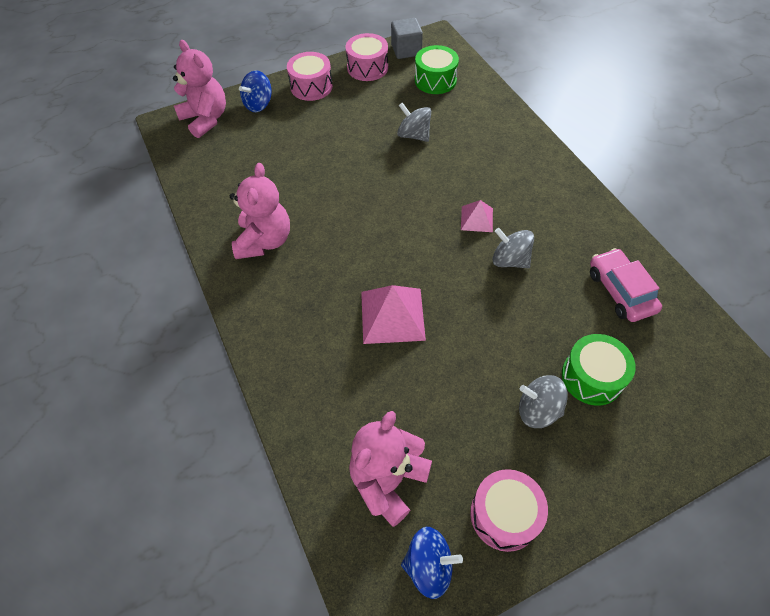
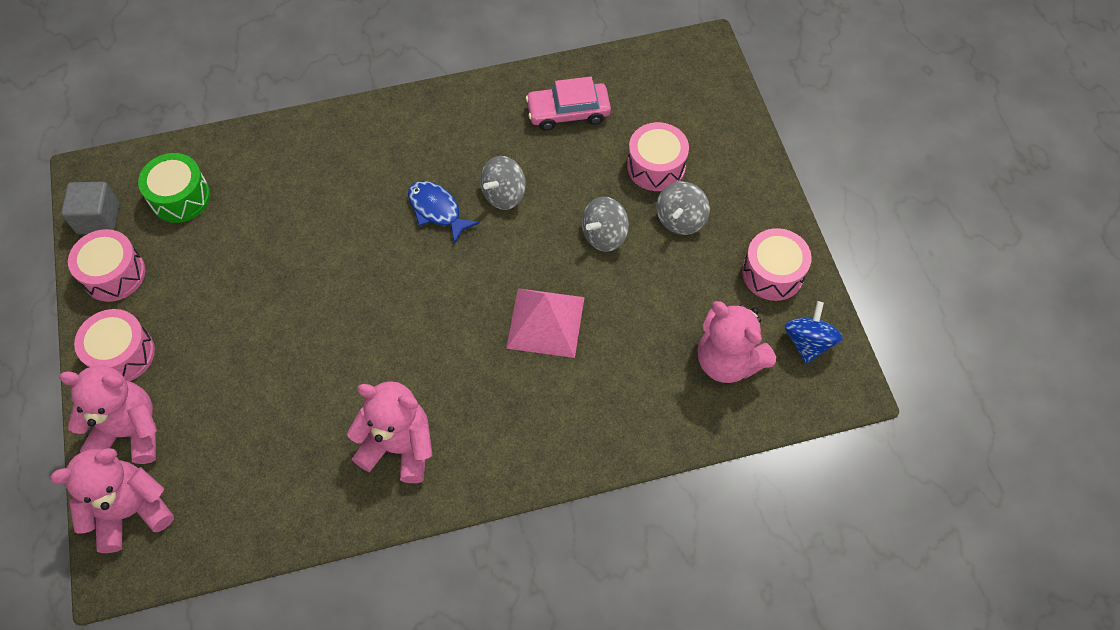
camera: 80 degrees left, 5 degrees up
blue spinning top [239,71,272,112] -> pink teddy bear [59,365,157,464]
grey spinning top [397,102,431,142] -> grey spinning top moved to [582,197,629,252]
pink pyramid [461,200,493,232] -> blue fish [408,181,480,244]
green drum [562,334,636,406] -> pink drum [627,122,689,191]

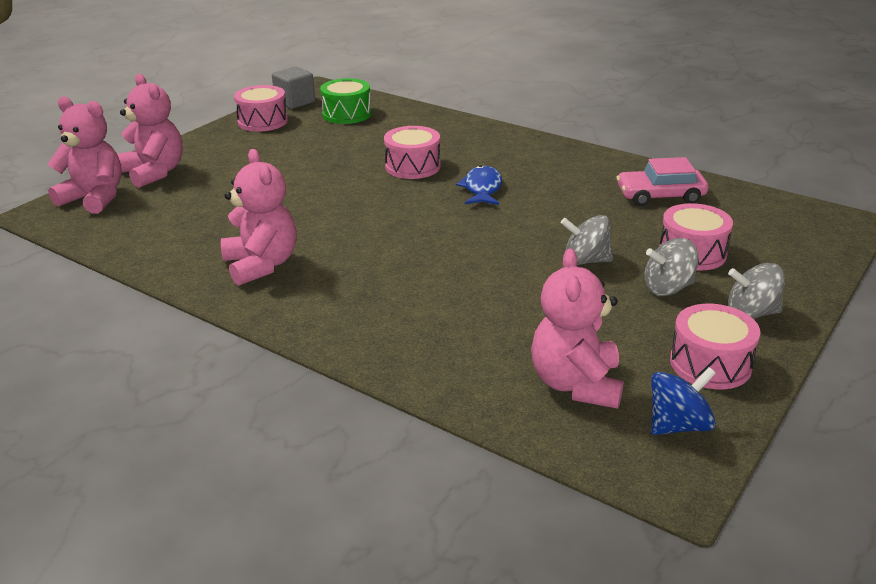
camera: 50 degrees right, 30 degrees down
pink drum [74,309,155,381] -> pink drum moved to [384,126,440,179]
grey spinning top [480,156,526,210] -> grey spinning top moved to [728,263,785,319]
pink pyramid [506,288,585,358] -> none
pink car [526,77,611,131] -> pink car turned 45 degrees counterclockwise [617,157,708,206]

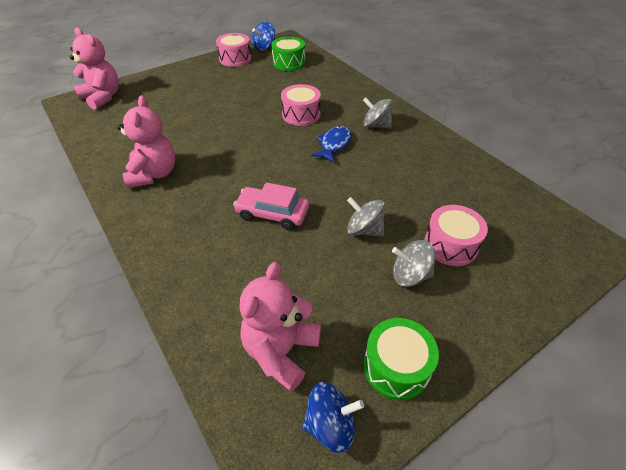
camera: 20 degrees right, 15 degrees up
pink teddy bear [117,74,183,188] -> none
grey cube [272,67,315,109] -> blue spinning top [252,22,275,51]
pink car [617,157,708,206] -> pink car moved to [233,182,309,230]
pink drum [670,304,760,389] -> green drum [363,318,439,400]
grey spinning top [728,263,785,319] -> grey spinning top moved to [363,97,392,128]

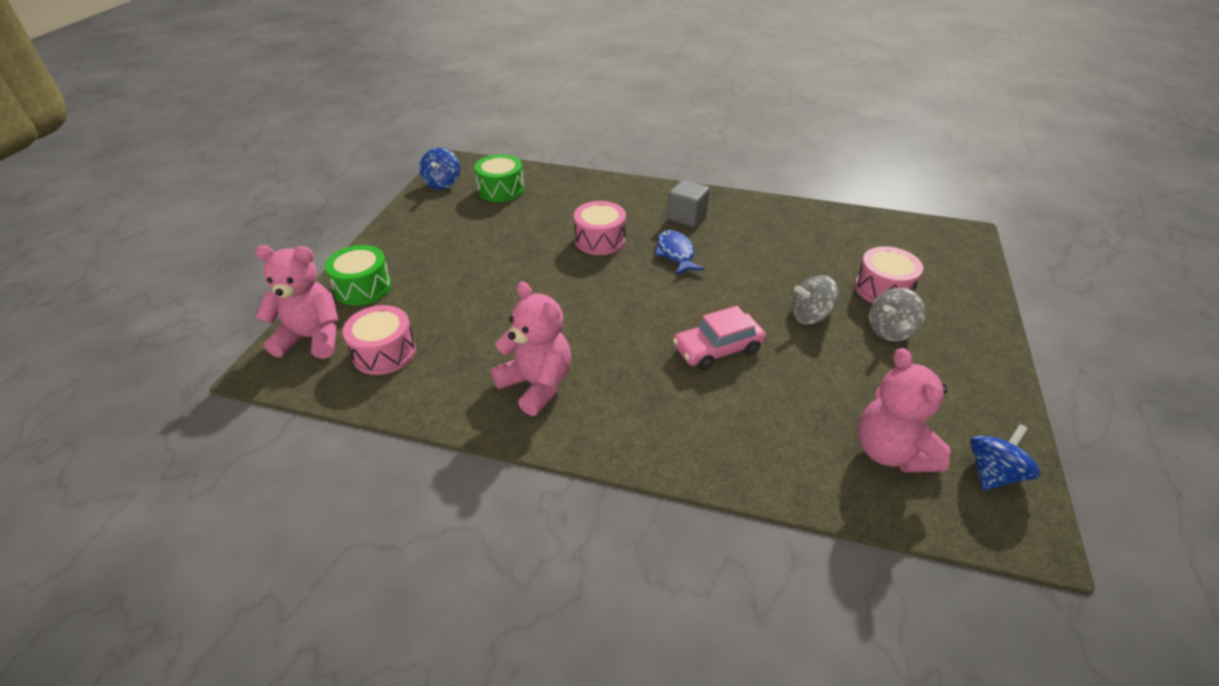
camera: 40 degrees left, 5 degrees down
pink drum [216,33,251,67] -> pink drum moved to [343,305,416,375]
grey spinning top [363,97,392,128] -> grey cube [667,180,710,227]
green drum [363,318,439,400] -> green drum moved to [325,245,392,306]

